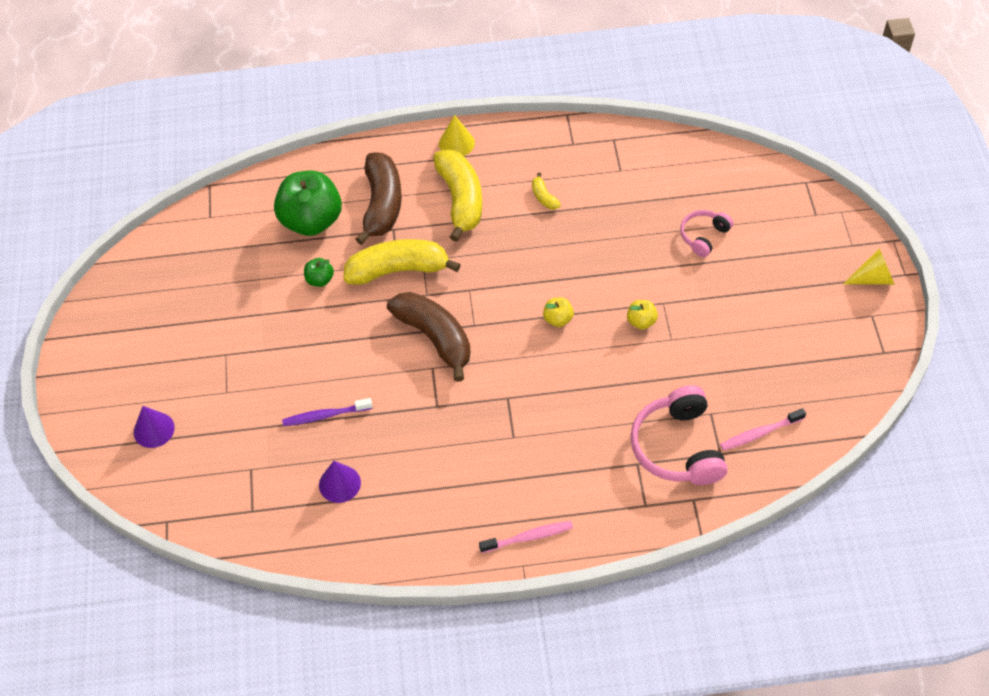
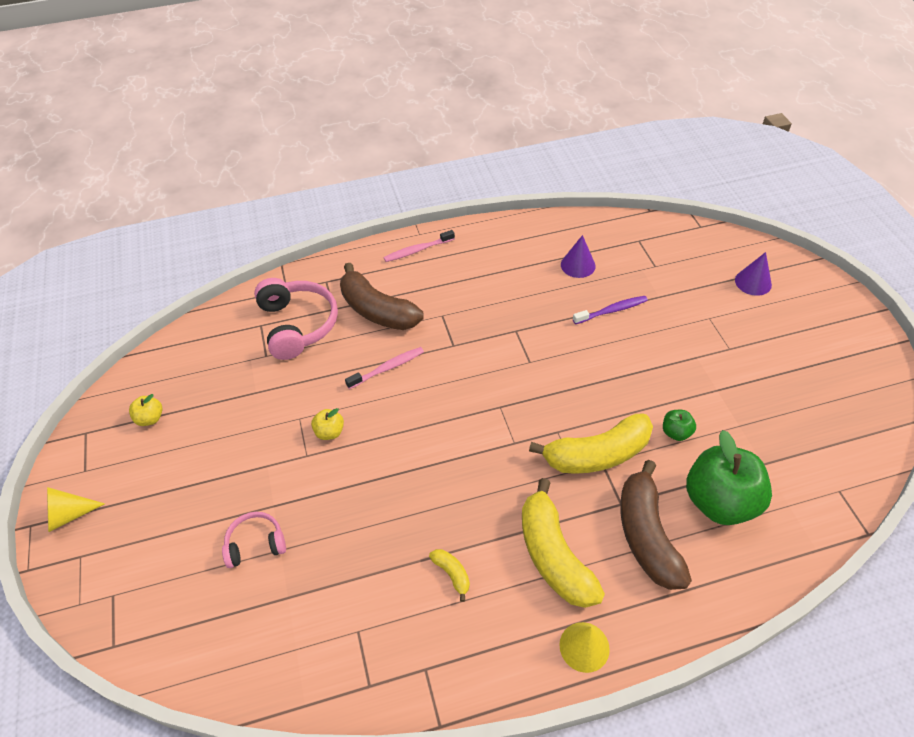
camera: 170 degrees right, 5 degrees down
brown banana [387,292,471,382] -> brown banana moved to [340,263,424,330]
yellow apple [543,297,574,327] -> yellow apple moved to [129,394,162,426]
pink headphones [680,210,733,257] -> pink headphones turned 135 degrees counterclockwise [222,512,286,568]
pink toothbrush [720,408,806,451] -> pink toothbrush moved to [345,347,424,389]

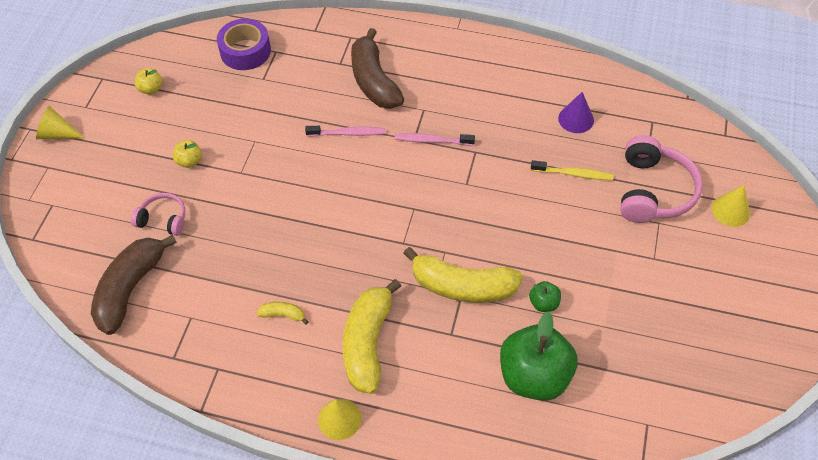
camera: 30 degrees right, 5 degrees up
pink headphones [254,278,338,360] -> pink headphones moved to [620,135,703,223]
yellow apple [311,408,344,440] -> yellow apple moved to [173,140,202,168]
pink toothbrush [384,230,455,262] -> pink toothbrush moved to [395,133,475,146]
yellow banana [429,549,470,602] -> yellow banana turned 75 degrees counterclockwise [257,302,308,325]
purple toothbrush [573,296,648,324] -> yellow toothbrush [531,160,613,180]
brown banana [620,460,692,590] -> brown banana moved to [91,234,177,335]
purple cone [735,252,772,296] -> yellow cone [712,185,750,227]
none -> purple tape [217,19,271,70]

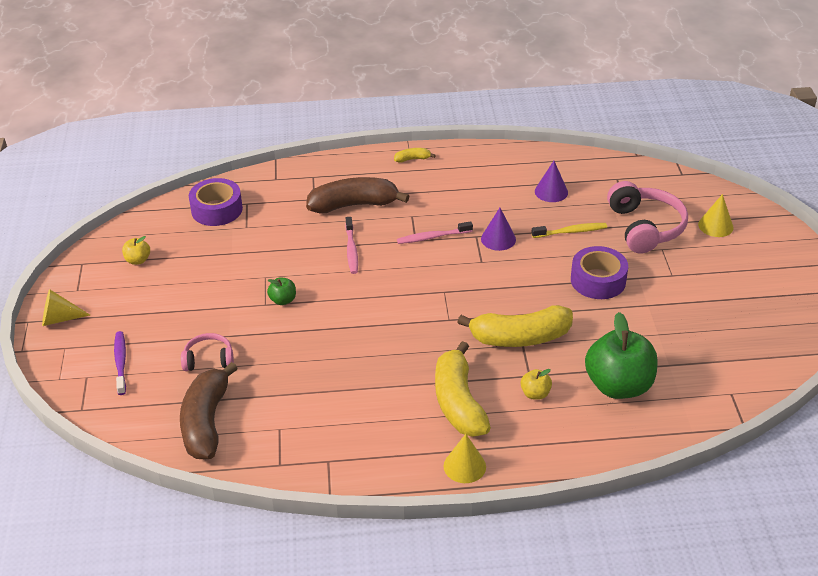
camera: 20 degrees left, 15 degrees down
yellow apple [173,140,202,168] -> yellow apple moved to [520,369,552,400]
yellow banana [257,302,308,325] -> yellow banana moved to [394,148,436,163]
pink toothbrush [305,126,385,137] -> pink toothbrush turned 105 degrees clockwise [345,217,358,274]
brown banana [351,28,404,109] -> brown banana turned 120 degrees clockwise [306,177,409,213]
green apple [529,281,561,312] -> green apple moved to [267,277,296,305]
none -> purple toothbrush [114,331,126,395]
none -> purple cone [481,208,516,251]
none -> purple tape [571,246,628,299]

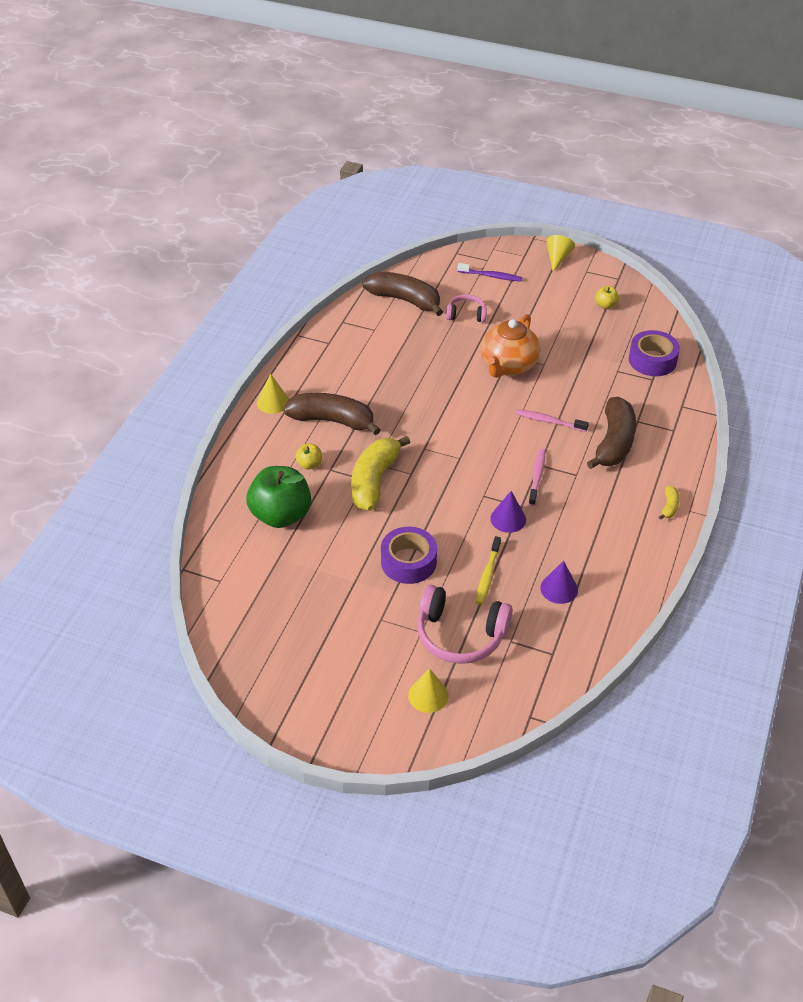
camera: 115 degrees right, 5 degrees up
pink headphones [181,333,234,371] -> pink headphones turned 105 degrees counterclockwise [446,295,487,322]
green apple [267,277,296,305] -> orange teapot [481,314,540,378]
yellow banana [435,341,491,437] -> brown banana [283,393,381,435]

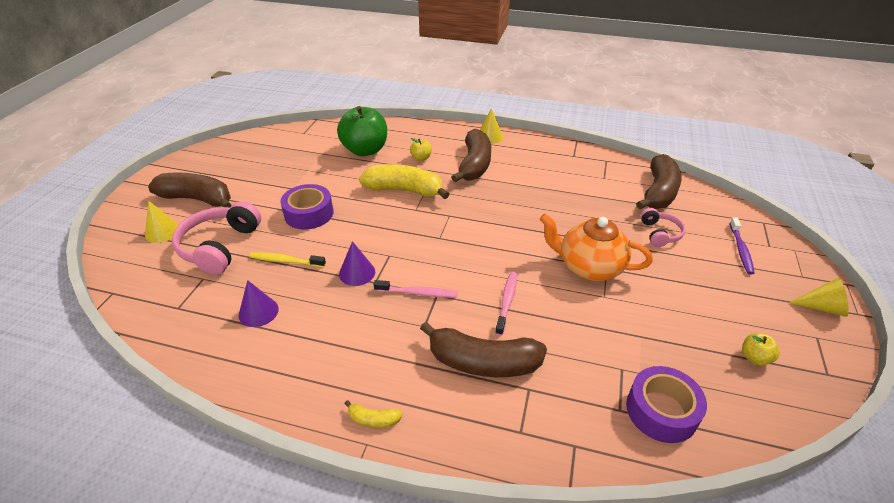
camera: 85 degrees right, 5 degrees down
none -> brown banana [148,172,231,207]

